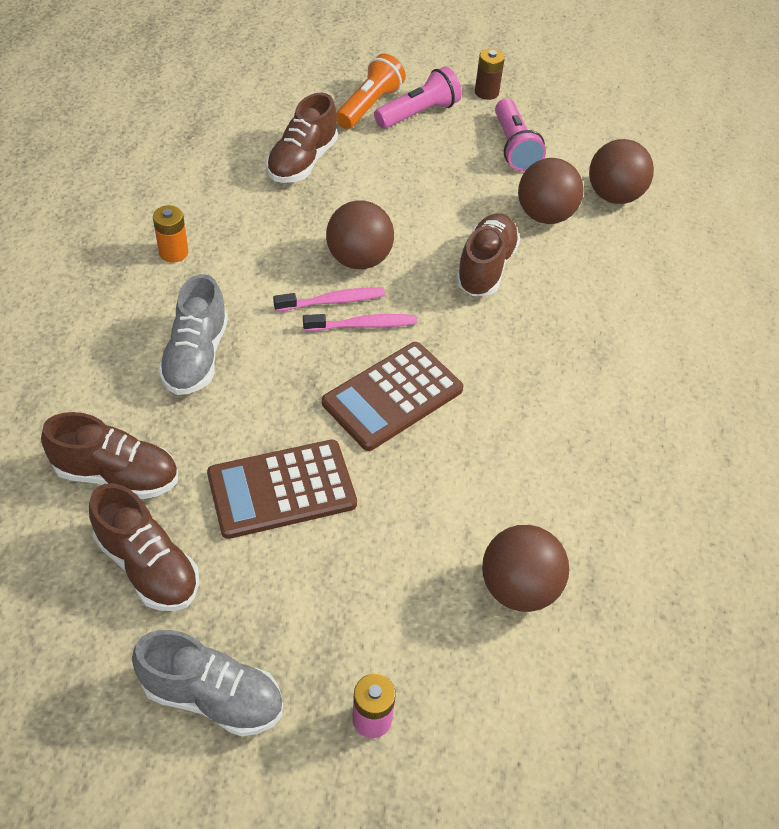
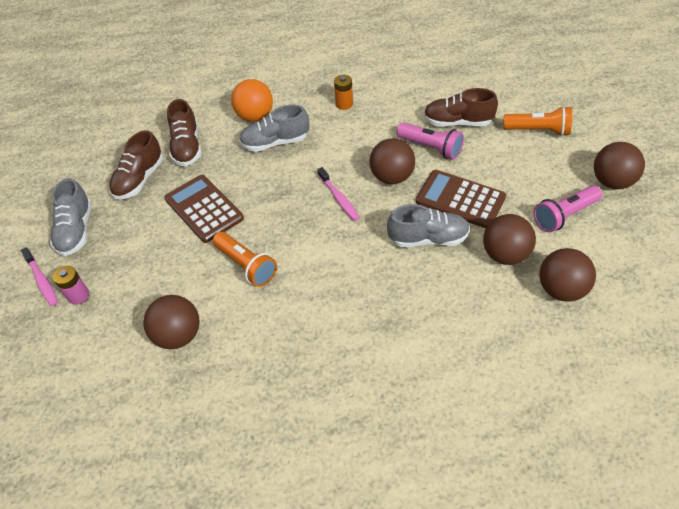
camera: 75 degrees right, 0 degrees up
pink toothbrush [273,287,385,312] -> pink toothbrush moved to [21,247,58,306]
brown calculator [322,342,463,451] -> brown calculator moved to [416,170,506,228]
pink flashlight [374,66,462,129] -> pink flashlight moved to [397,122,464,160]
brown shoe [456,213,520,296] -> grey shoe [387,204,470,247]
brown battery [475,48,505,100] -> brown ball [594,142,645,189]
none -> orange flashlight [212,232,277,287]
none -> orange ball [231,79,273,122]

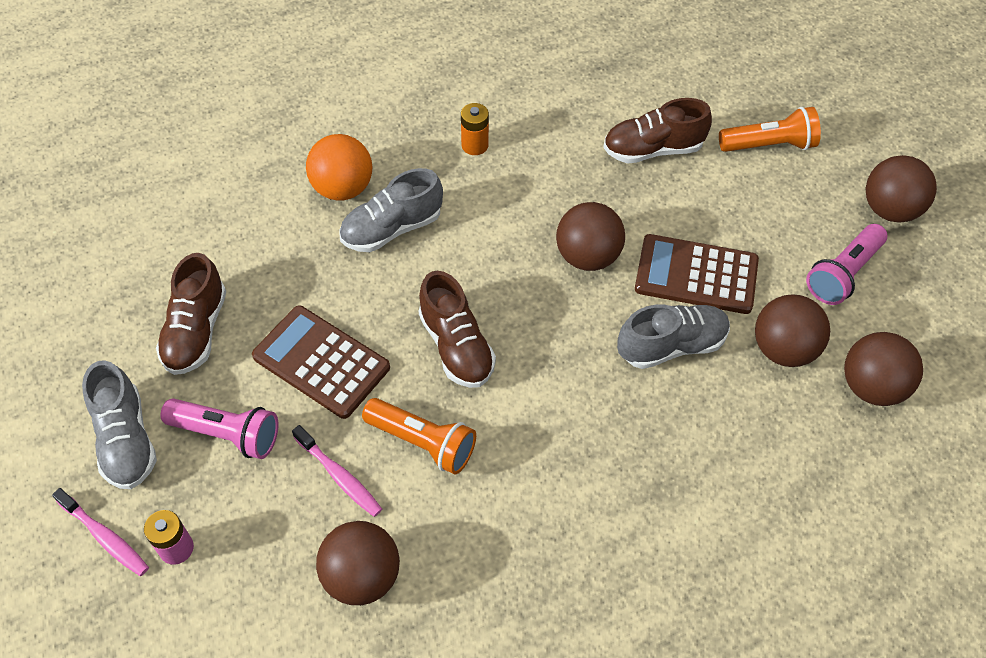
camera: 20 degrees left, 5 degrees up
brown shoe [167,99,201,166] -> brown shoe moved to [419,271,496,388]
pink toothbrush [317,167,360,221] -> pink toothbrush moved to [292,425,382,517]
pink flashlight [397,122,464,160] -> pink flashlight moved to [161,399,278,459]

